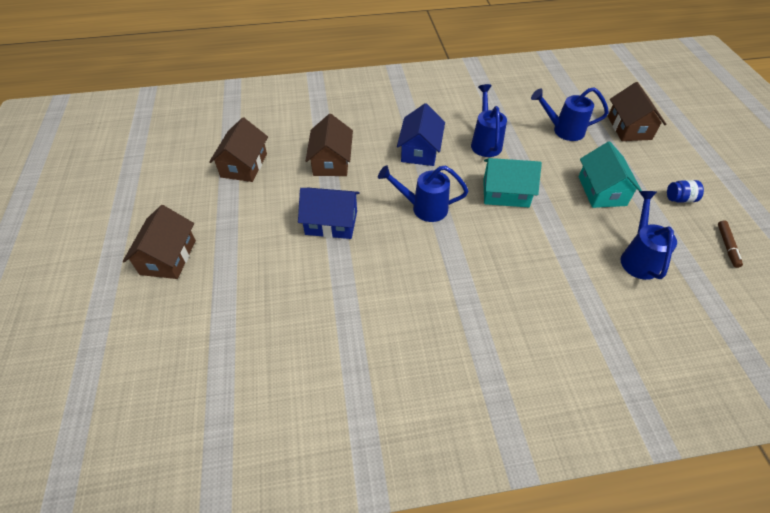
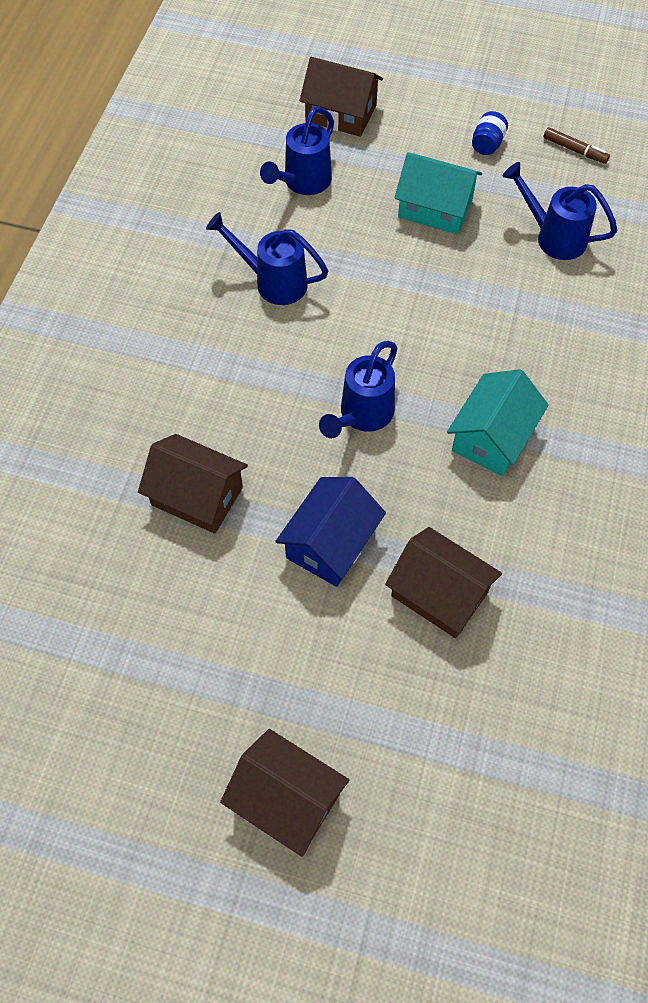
camera: 65 degrees left, 10 degrees up
brown house [209,117,268,182] -> brown house moved to [385,527,502,638]
blue house [397,103,445,166] -> none
turquoise house [483,158,542,207] -> turquoise house moved to [447,369,549,476]

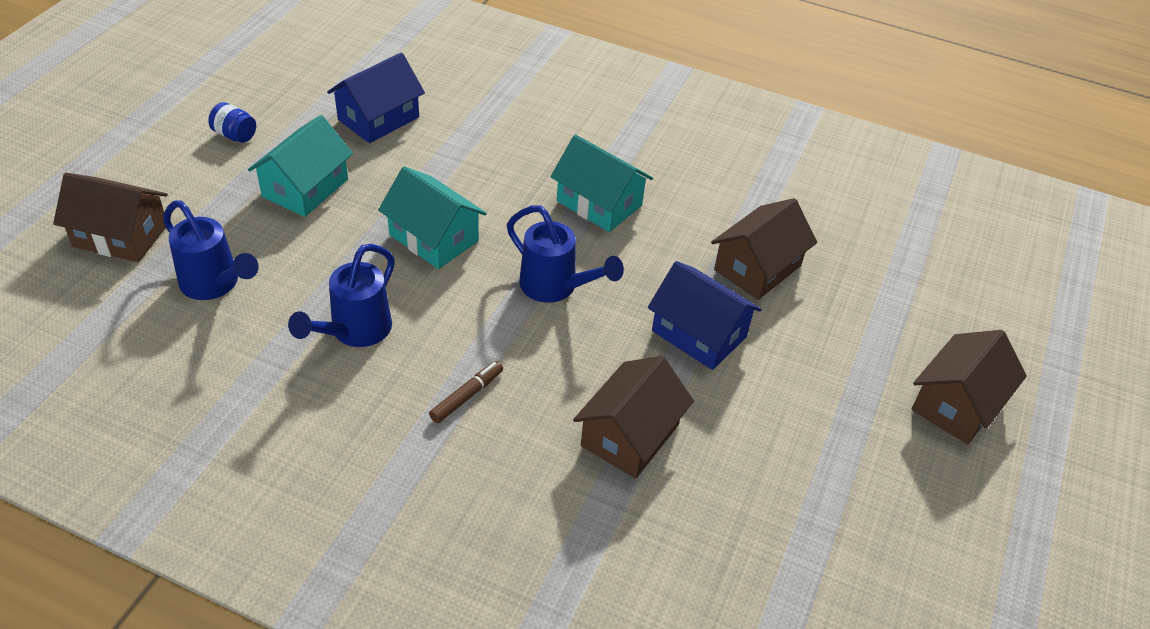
camera: 85 degrees left, 15 degrees down
brown house [299,57,383,137] -> brown house turned 75 degrees clockwise [53,173,168,262]
blue watering can [503,162,617,260] -> blue house [327,52,425,143]
brown marker [544,127,610,164] -> brown marker moved to [429,361,503,423]
none -> turquoise house [378,166,487,269]

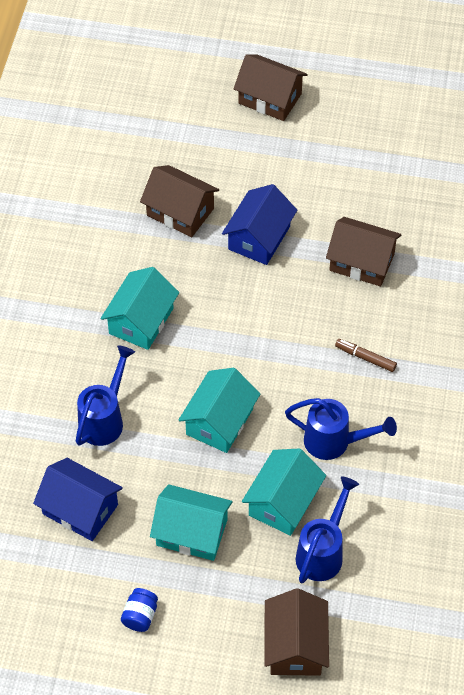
camera: 100 degrees left, 10 degrees up
blue watering can [507,205,624,303] -> blue watering can moved to [76,345,135,446]
none -> turquoise house [242,448,326,536]

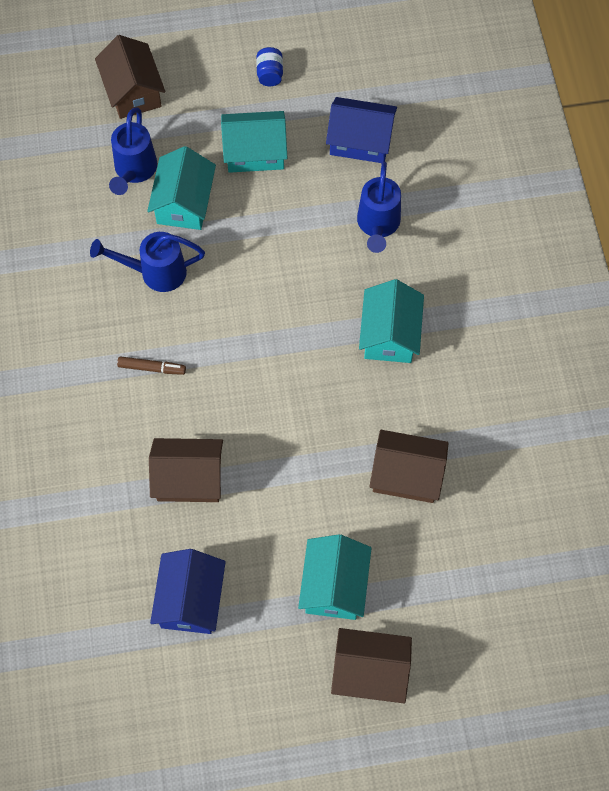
camera: 160 degrees right, 10 degrees up
turquoise house [179,368,260,453] -> turquoise house moved to [298,534,372,620]
blue house [222,184,297,265] -> blue house moved to [150,549,226,634]

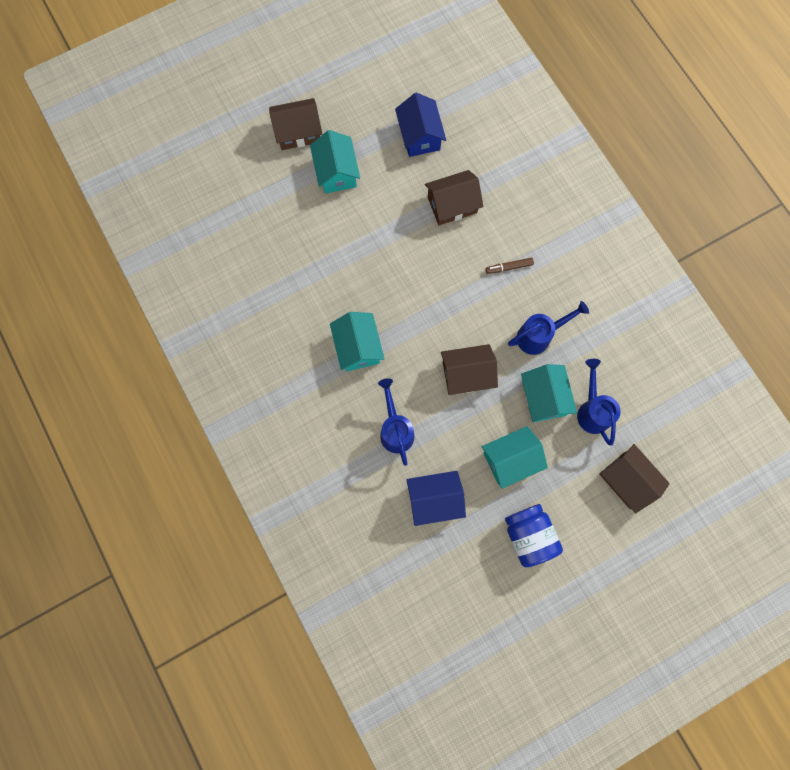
camera: 160 degrees right, 10 degrees up
blue jar [256,47,283,86] -> blue jar [505,504,563,567], size x1.95
brown house [369,430,449,503] -> brown house moved to [441,344,498,395]

